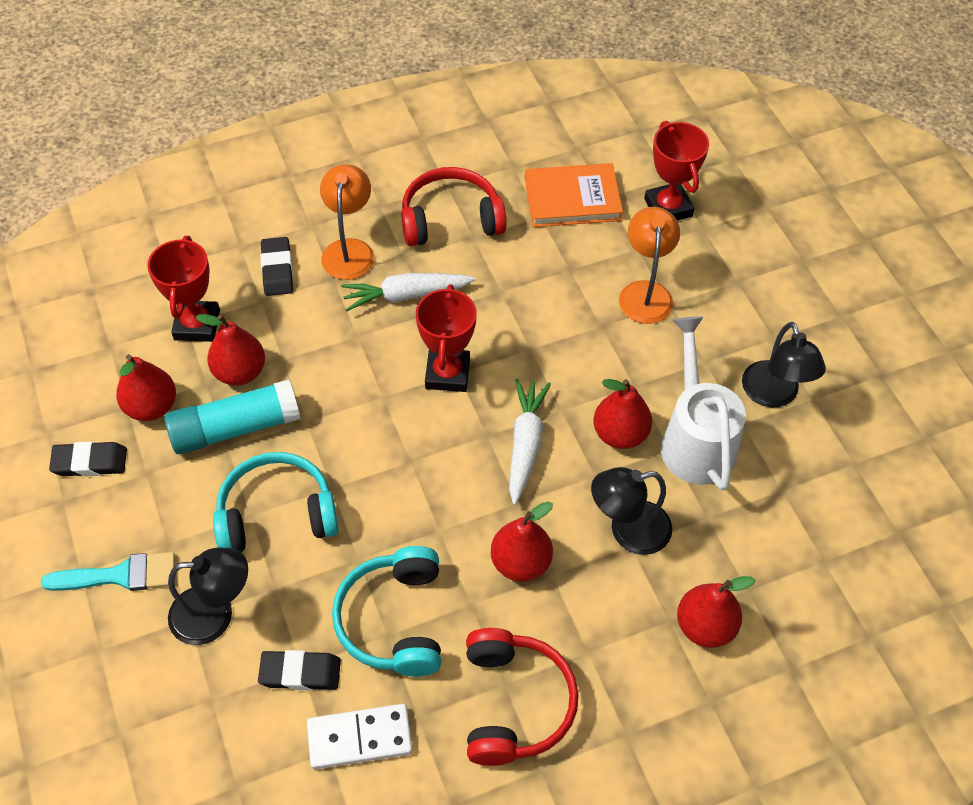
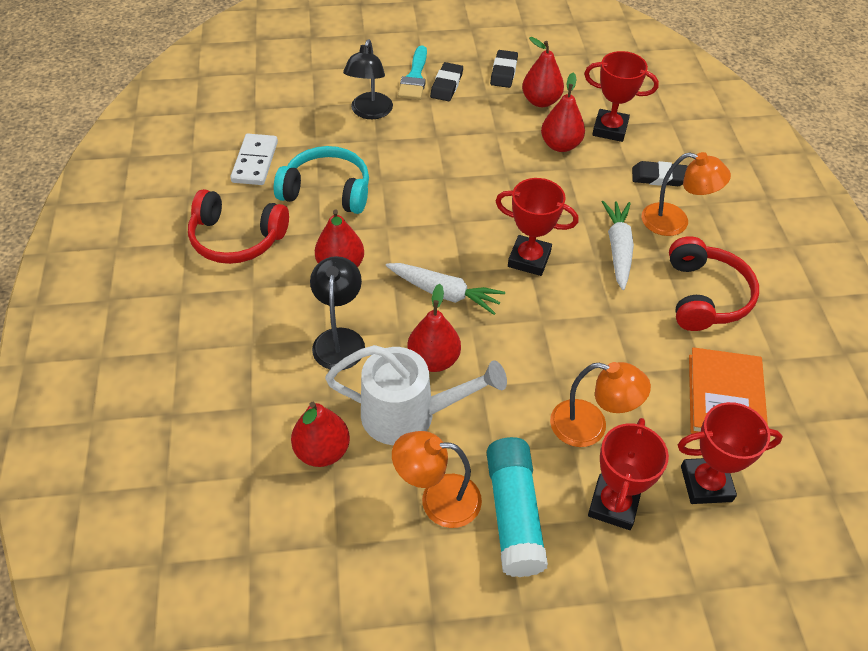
camera: 105 degrees right, 5 degrees down
turquoise glue stick [164,379,300,454] -> turquoise glue stick moved to [487,437,548,577]
turquoise headphones [213,452,339,552] -> none
black eraser [258,650,341,691] -> black eraser moved to [430,62,463,101]
red pear [677,576,755,648] -> red pear moved to [291,402,350,467]
black lamp [742,322,826,408] -> orange lamp [392,431,482,528]
none -> red trophy [588,418,669,530]

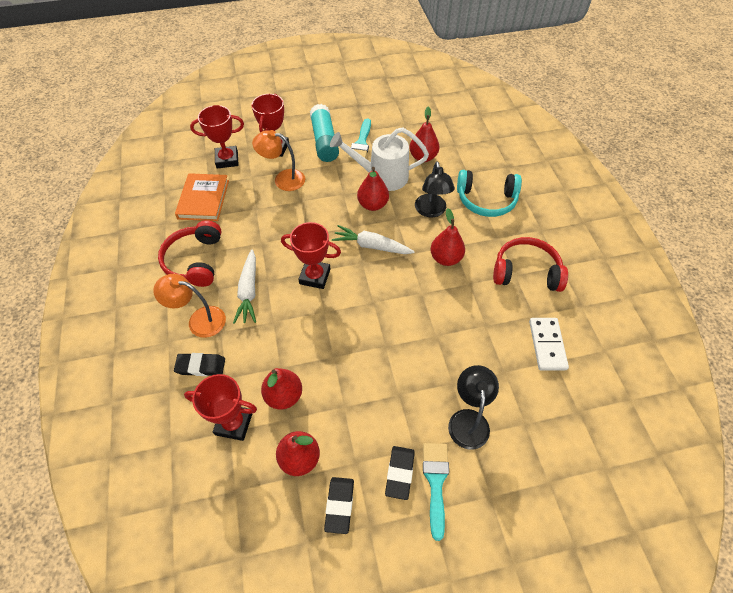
camera: 175 degrees right, 5 degrees up
turquoise headphones [274,146,369,214] -> turquoise headphones moved to [457,170,522,217]
orange lamp [392,431,482,528] -> turquoise brush [348,119,371,160]

